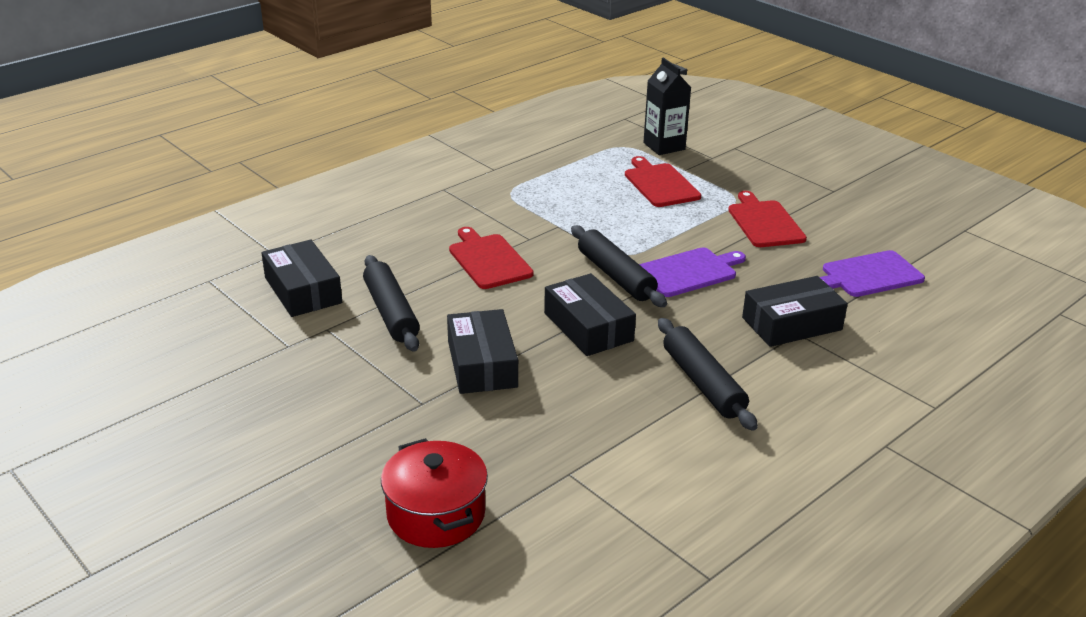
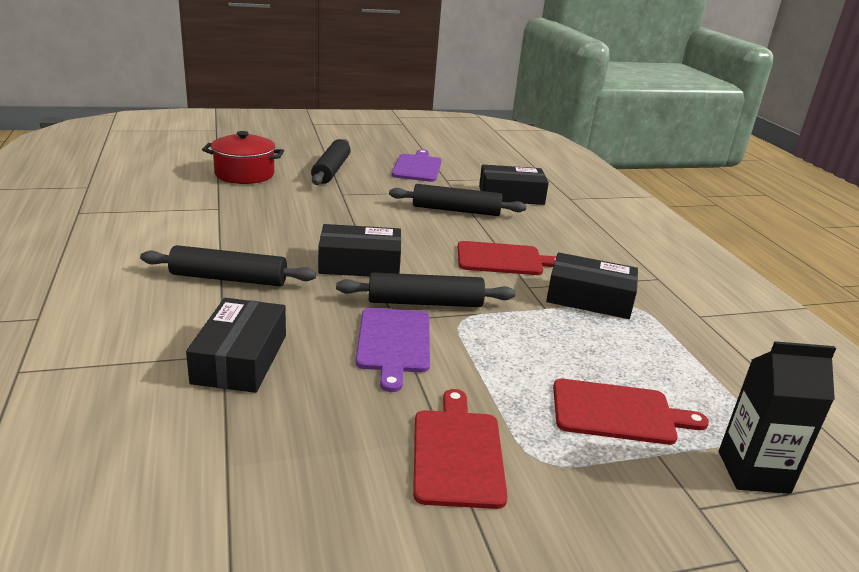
camera: 115 degrees right, 5 degrees down
black box [447,309,518,394] -> black box moved to [546,252,638,319]
red cutting board [728,191,807,247] -> red cutting board turned 105 degrees counterclockwise [413,389,508,509]
purple cutting board [820,250,925,297] -> purple cutting board moved to [392,149,441,182]
none -> black rolling pin [311,139,351,185]

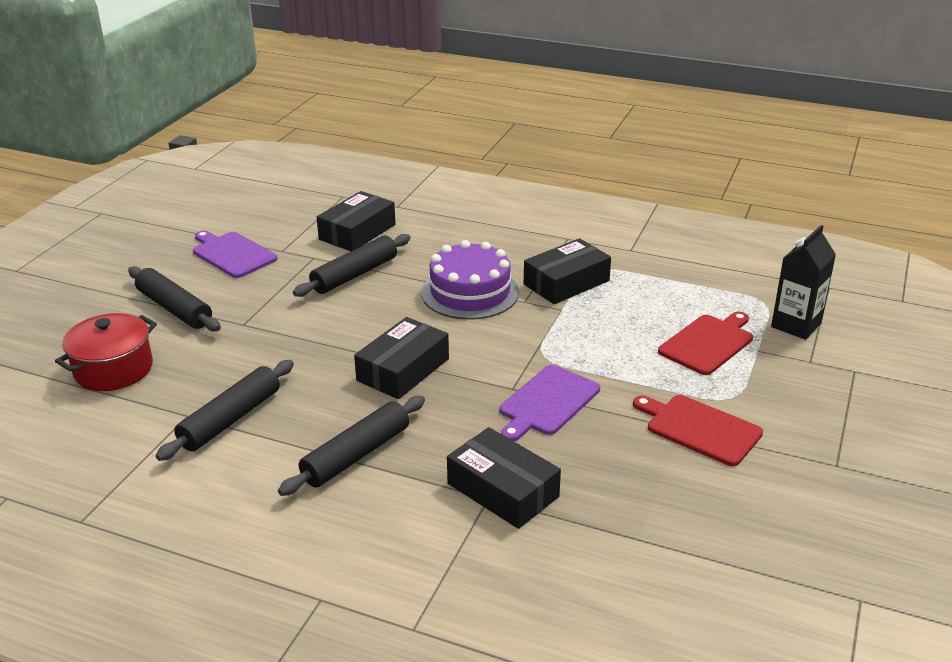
camera: 50 degrees left, 5 degrees up
black rolling pin [336,272,515,307] -> black rolling pin moved to [156,360,294,461]
purple cutting board [355,308,430,392] -> purple cutting board turned 90 degrees clockwise [500,365,600,441]
red cutting board [458,241,556,275] -> purple cake [421,240,519,320]

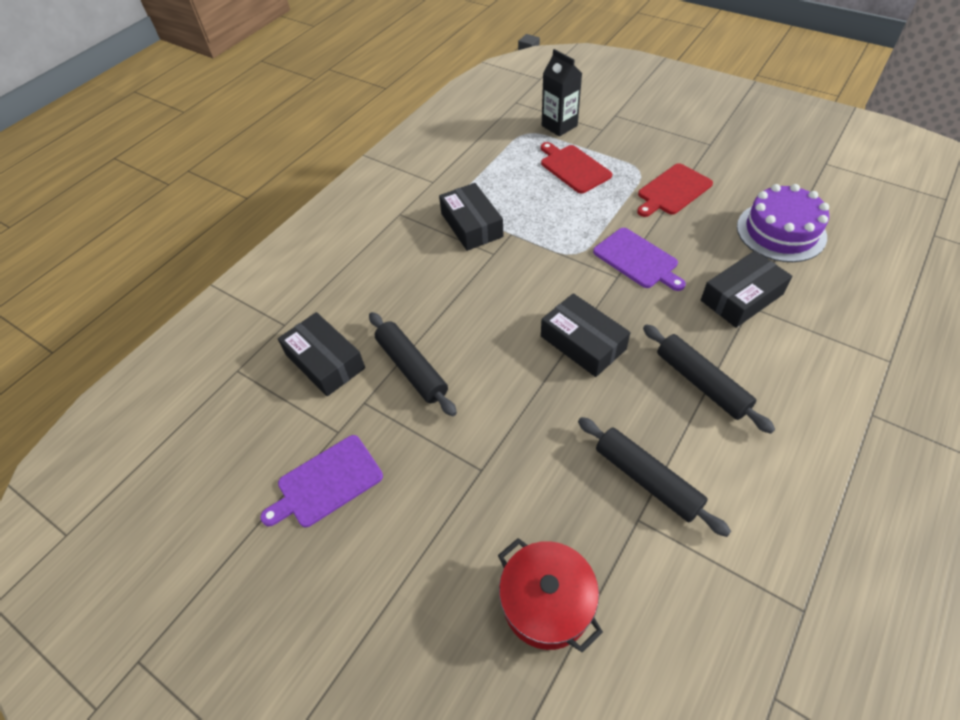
camera: 75 degrees left, 20 degrees up
black rolling pin [128,266,221,332] -> none
purple cake [421,240,519,320] -> purple cake moved to [737,184,829,262]

